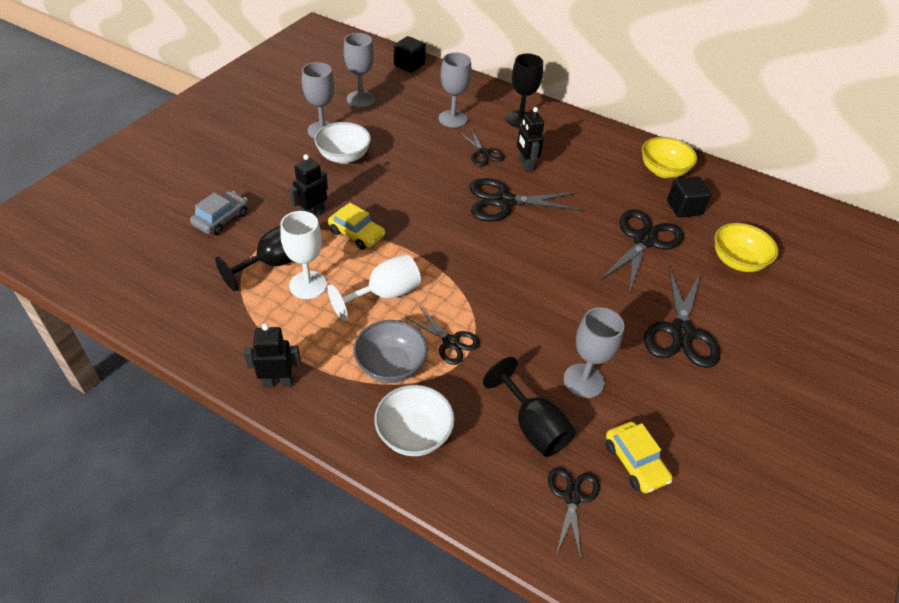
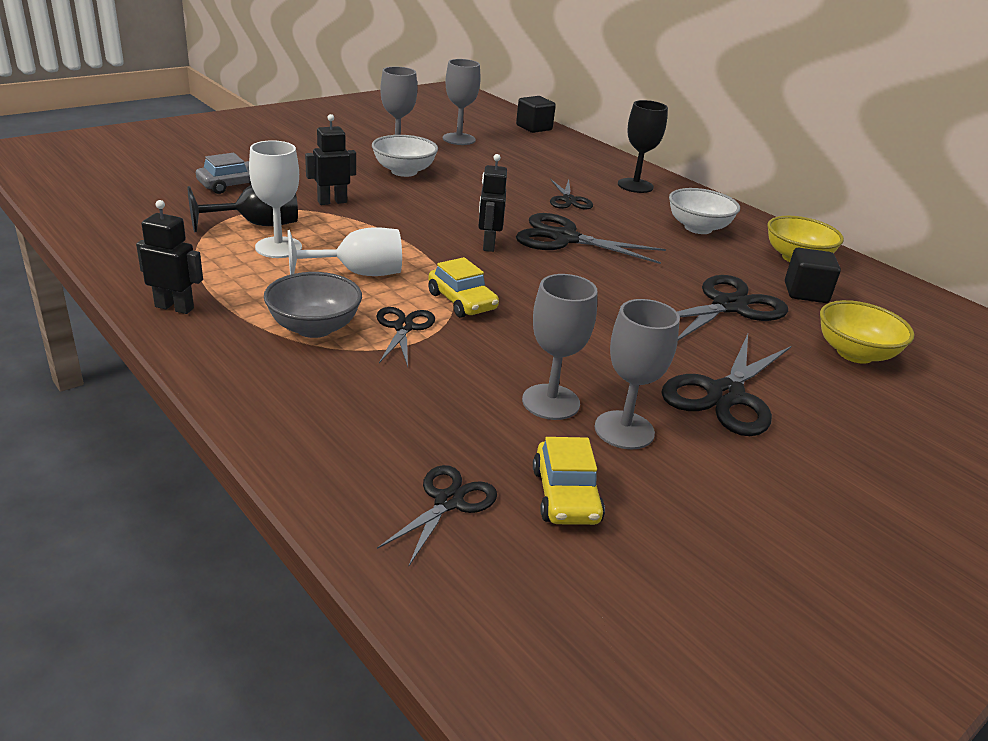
camera: 20 degrees right, 15 degrees down
yellow car [328,203,386,250] -> yellow car moved to [428,257,499,318]
white bowl [374,385,455,456] -> white bowl moved to [669,188,740,234]
black scissors [405,306,480,365] -> black scissors turned 150 degrees counterclockwise [377,307,435,367]
grey goblet [439,52,472,128] -> grey goblet moved to [595,299,680,449]
black goblet [483,357,576,457] -> none
black robot [517,107,544,172] -> black robot moved to [478,154,507,252]

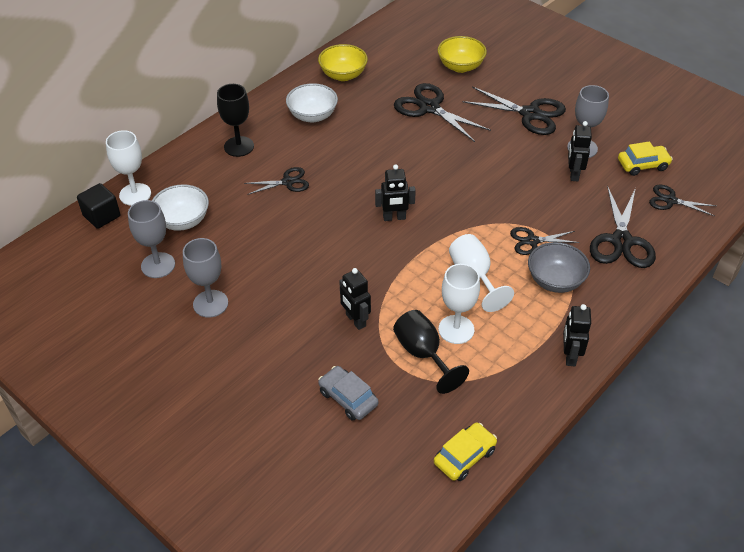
camera: 95 degrees left, 15 degrees up
white bowl [372,135,438,177] -> white bowl moved to [152,184,209,231]
yellow car [428,257,499,318] -> yellow car moved to [434,423,497,481]
black scissors [516,213,666,264] -> black scissors moved to [590,185,656,268]
grey goblet [522,274,598,420] -> black robot [568,121,592,181]
black cube [785,248,841,303] -> none
none -> white goblet [106,130,151,206]

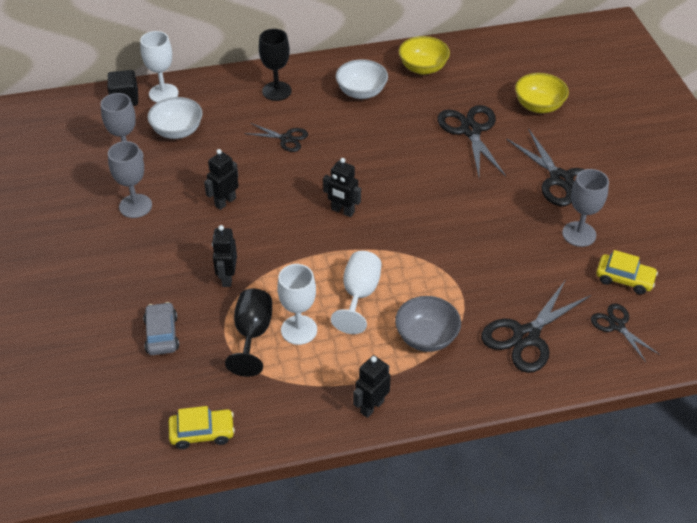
camera: 35 degrees right, 0 degrees up
black scissors [510,227,580,255] -> none
black robot [568,121,592,181] -> black robot moved to [204,149,239,210]

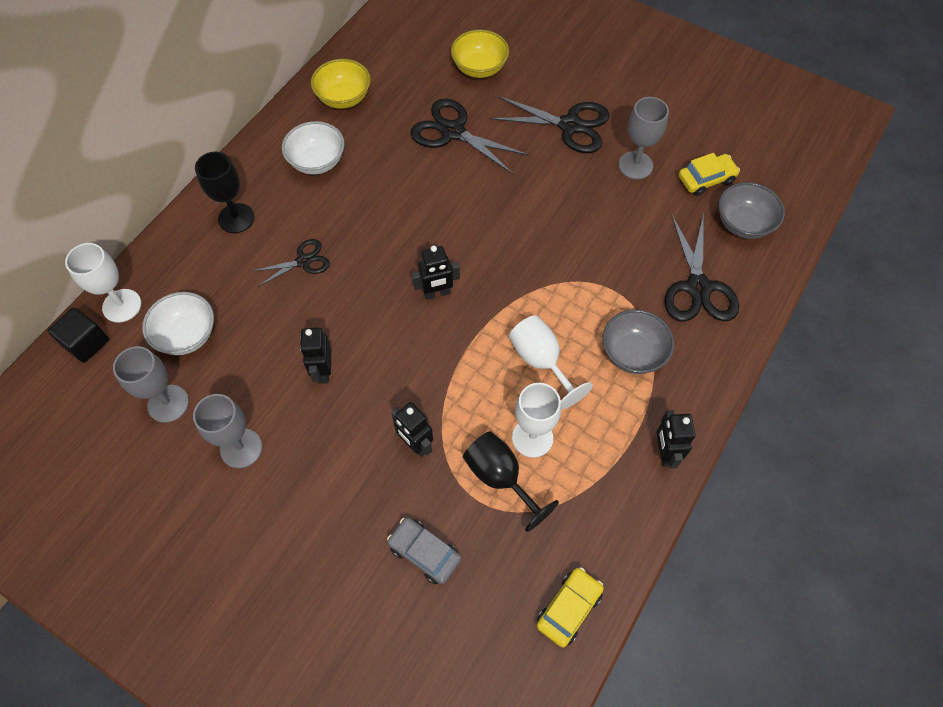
camera: 45 degrees left, 15 degrees up
black scissors [591,304,660,362] -> grey bowl [718,182,785,239]

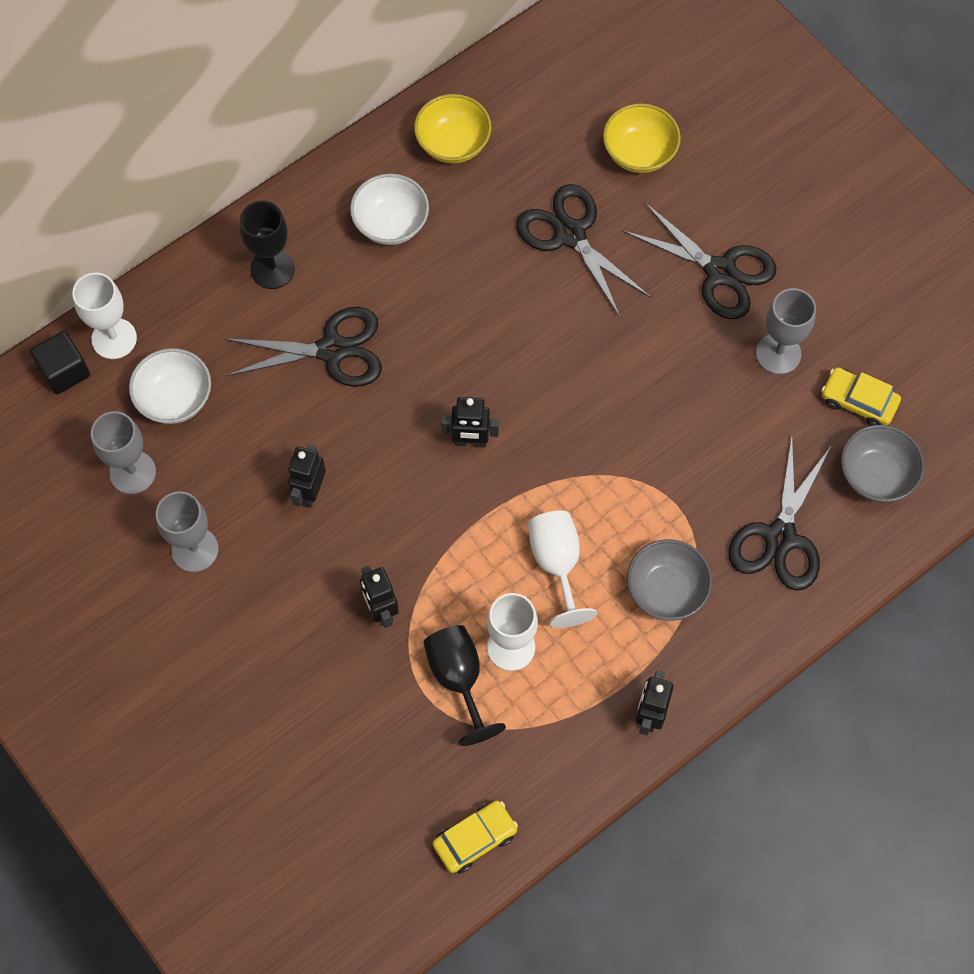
camera: 20 degrees right, 5 degrees up
black scissors [253,239,330,287] -> black scissors [225,307,382,387], size x1.71
grey car [387,517,461,584] -> none
yellow car [678,153,740,196] -> yellow car turned 150 degrees counterclockwise [821,367,901,426]

